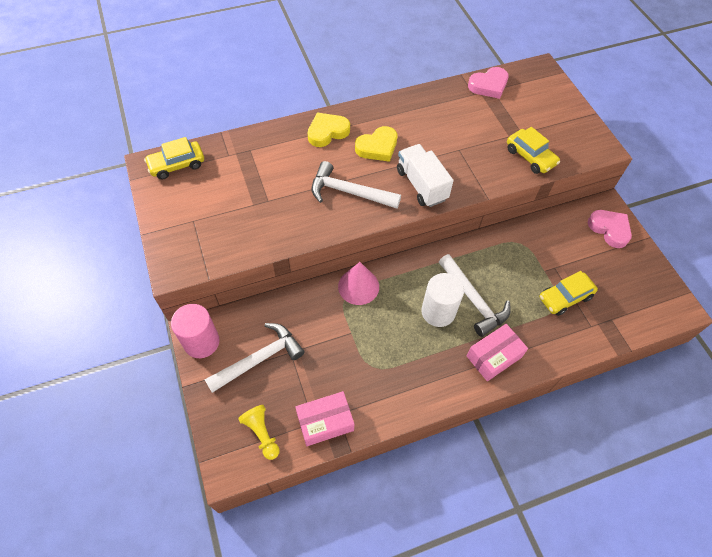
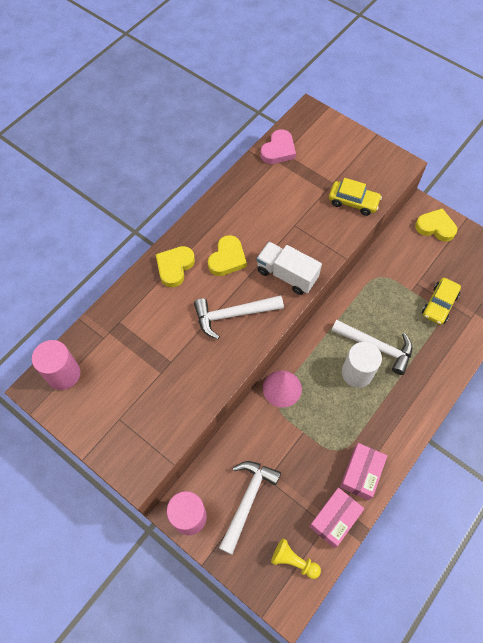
camera: 30 degrees left, 5 degrees up
yellow car [144,137,204,180] -> pink cylinder [32,340,80,390]
pink box [467,324,528,381] -> pink box moved to [340,443,387,500]
pink heart [588,210,632,248] -> yellow heart [415,208,457,242]

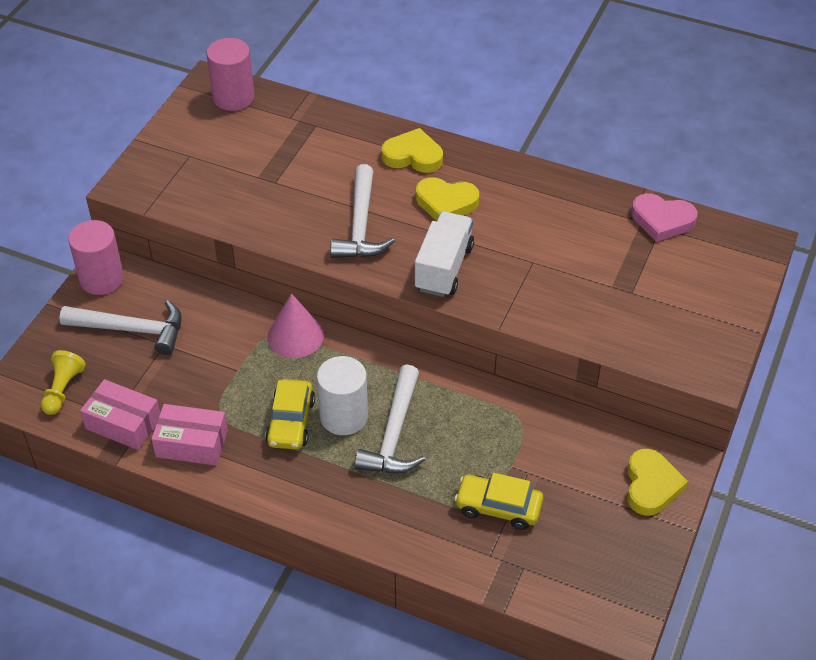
camera: 75 degrees right, 15 degrees down
white hammer [194,295,284,339] -> white hammer turned 150 degrees counterclockwise [330,164,395,258]
yellow car [329,178,382,216] -> yellow car moved to [265,379,315,450]

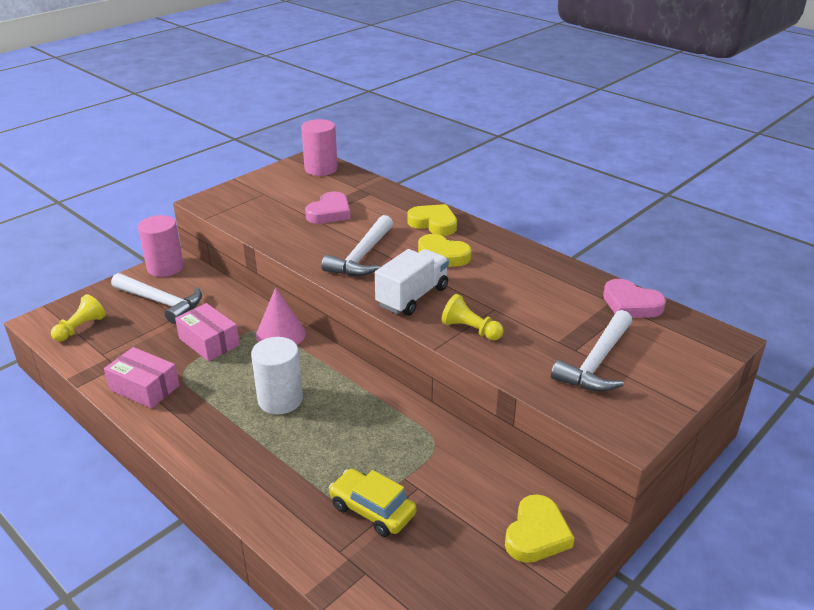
camera: 20 degrees right, 15 degrees down
pink box [80,379,160,450] -> pink box moved to [175,303,240,361]
yellow car [265,379,315,450] -> none
white hammer [354,365,425,473] -> white hammer moved to [551,310,632,392]
none -> pink heart [305,192,351,224]
none -> yellow pawn [441,294,503,340]

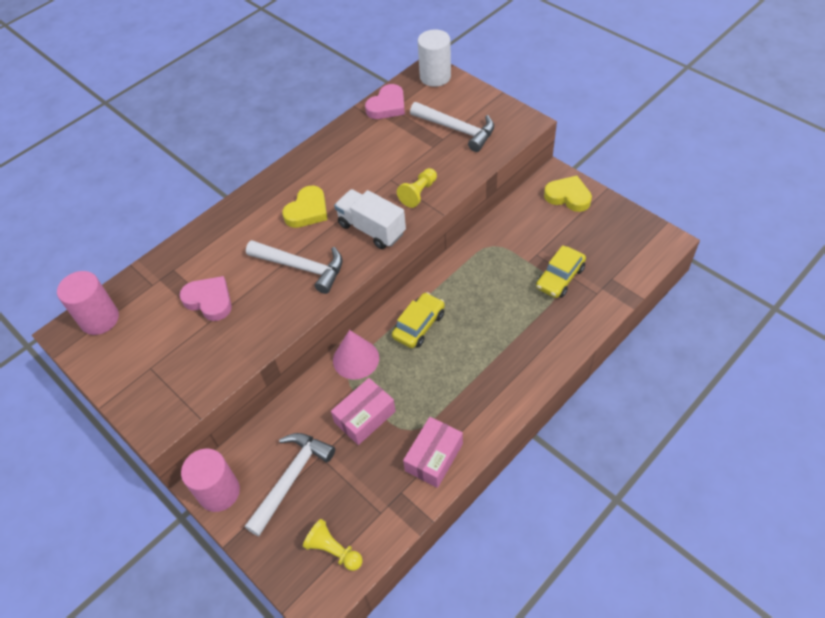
camera: 85 degrees left, 20 degrees up
white cylinder [251,337,303,414] -> white cylinder moved to [418,30,451,87]
yellow heart [407,204,457,236] -> none
none -> yellow car [392,292,445,348]

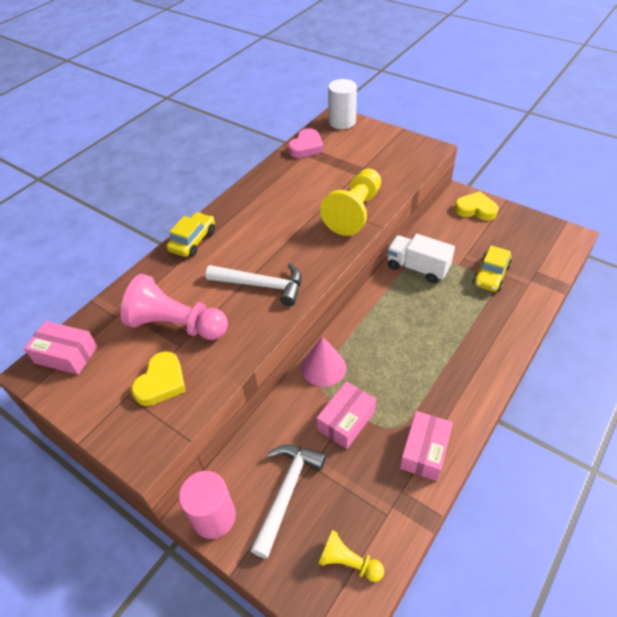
camera: 10 degrees left, 5 degrees down
pink cylinder [57,271,119,335] -> pink box [24,321,97,375]
pink heart [179,276,232,321] -> pink pawn [120,274,228,340]
yellow heart [282,186,328,228] -> yellow heart moved to [131,351,186,406]
white truck [334,189,406,249] -> white truck moved to [387,234,455,283]
yellow car [392,292,445,348] -> yellow car moved to [166,212,215,257]
yellow pawn [397,168,437,208] -> yellow pawn [320,168,381,236], size x1.91
white hammer [410,102,494,152] -> none

